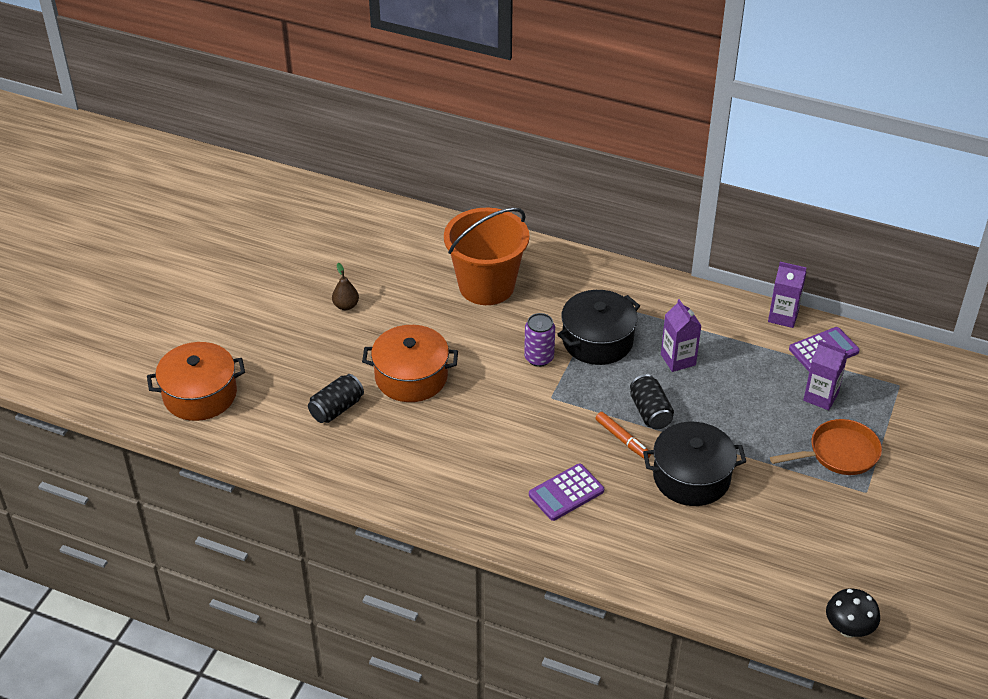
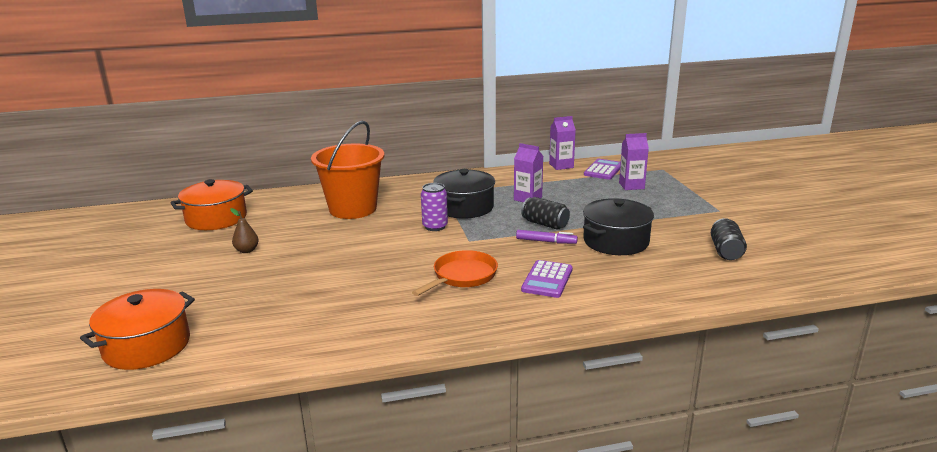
camera: 35 degrees left, 20 degrees down
black can [308,374,364,423] -> black can moved to [711,218,747,260]
orange pot [362,325,458,402] -> orange pot moved to [170,179,253,230]
orange marker [595,412,651,459] -> purple marker [516,230,578,244]
orange pan [770,419,882,475] -> orange pan moved to [412,250,498,296]
black mushroom [826,588,880,638] -> none

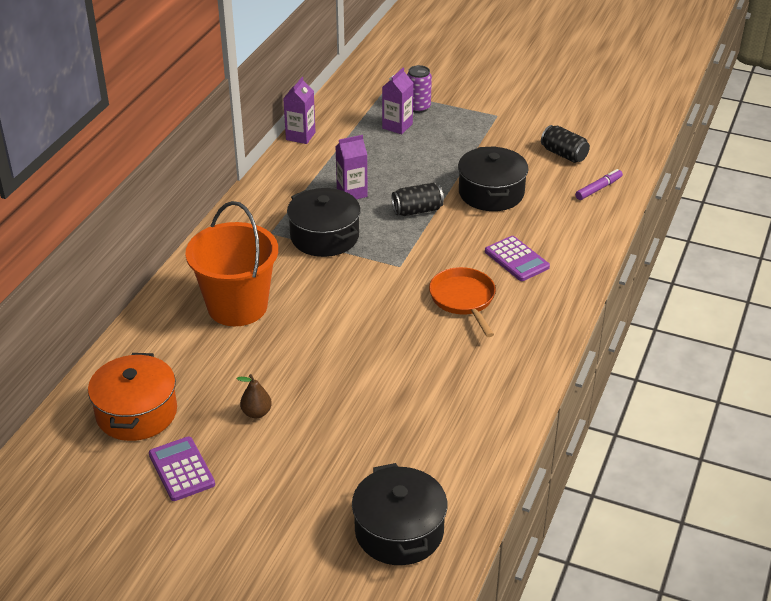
camera: 55 degrees left, 15 degrees up
orange pot [80,289,195,370] -> black pot [352,463,447,565]
purple can [421,183,448,231] -> purple can moved to [407,65,432,113]
purple marker [516,230,578,244] -> purple marker moved to [575,169,623,200]
purple calculator [584,159,621,180] -> purple calculator moved to [149,436,215,501]

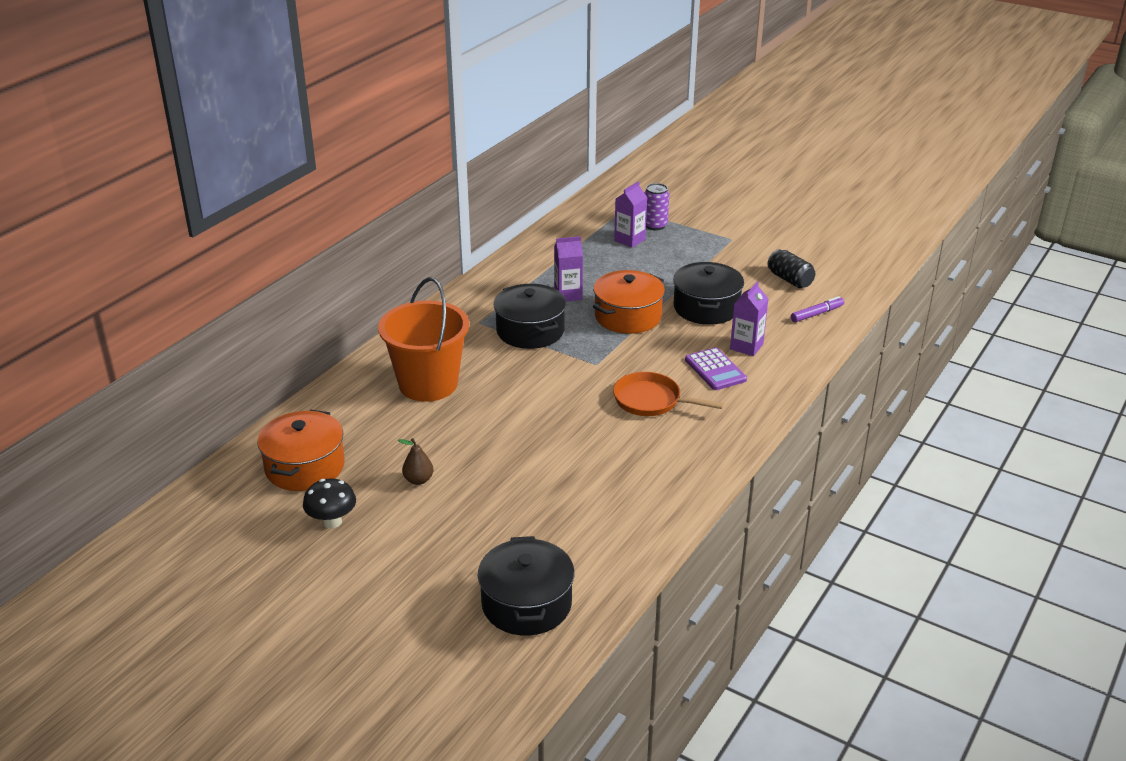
camera: 10 degrees right, 5 degrees down
purple calculator [149,436,215,501] -> black mushroom [303,478,356,529]
purple carton [283,77,316,144] -> purple carton moved to [730,281,769,356]
black can [392,183,444,216] -> orange pot [593,270,665,334]
orange pan [429,267,496,337] -> orange pan turned 60 degrees counterclockwise [613,372,724,416]

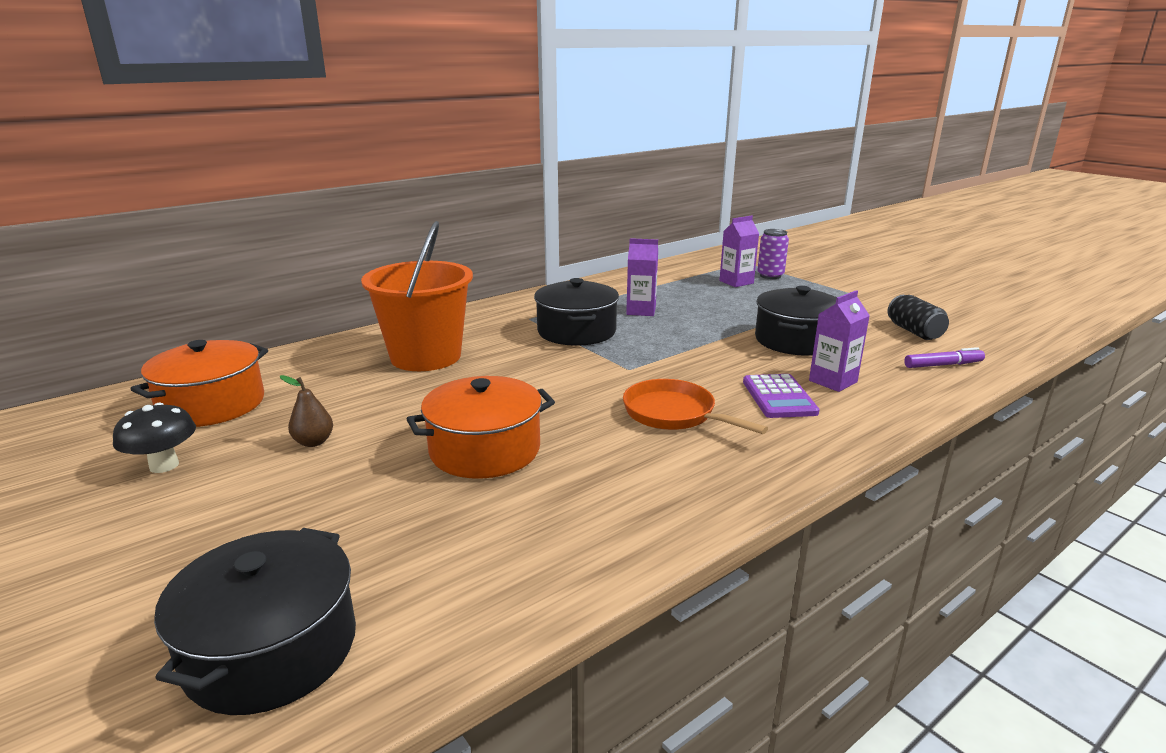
camera: 20 degrees right, 10 degrees down
orange pot [593,270,665,334] -> orange pot moved to [407,376,555,479]

